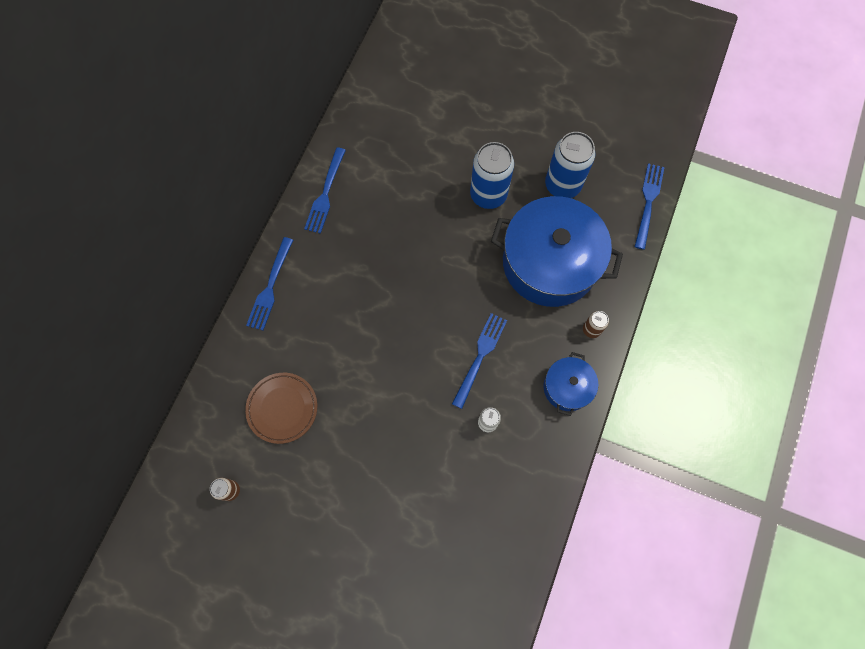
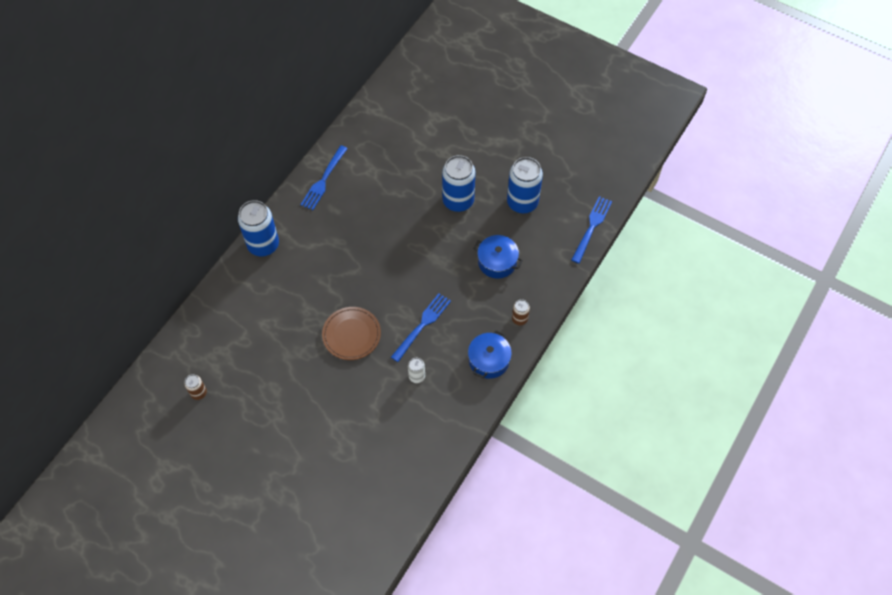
camera: 10 degrees right, 10 degrees down
brown plate [245,373,317,444] -> brown plate moved to [322,307,381,360]
blue fork [246,237,293,330] -> blue can [238,200,279,256]
blue pot [491,196,623,307] -> blue pot [473,235,523,279], size x0.48

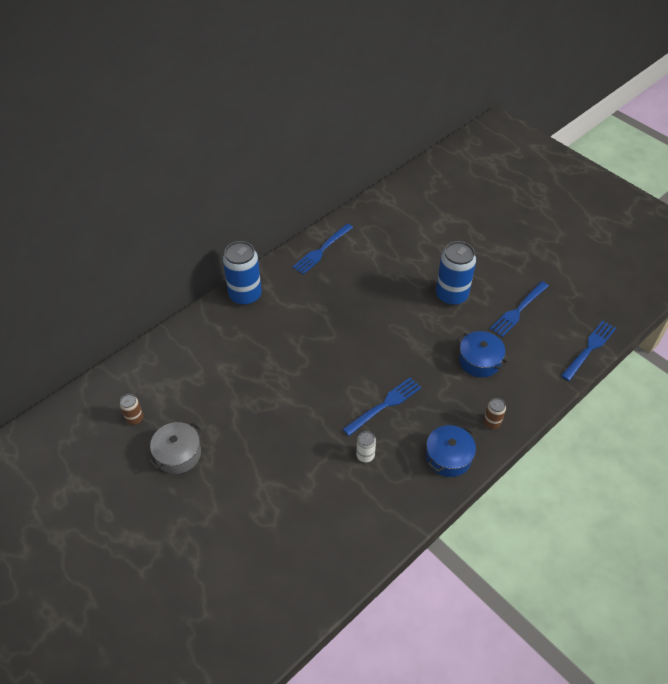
camera: 15 degrees right, 10 degrees down
brown plate [322,307,381,360] -> none
blue can [507,157,543,214] -> blue fork [490,281,549,337]
none -> grey pot [148,422,202,474]

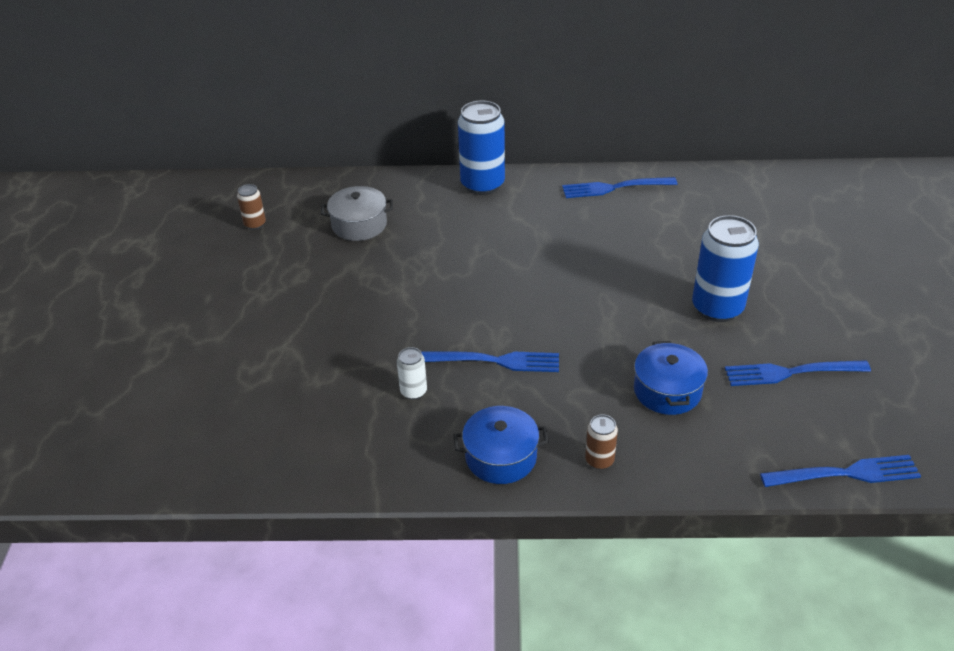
camera: 45 degrees right, 10 degrees down
grey pot [148,422,202,474] -> grey pot moved to [321,186,393,241]

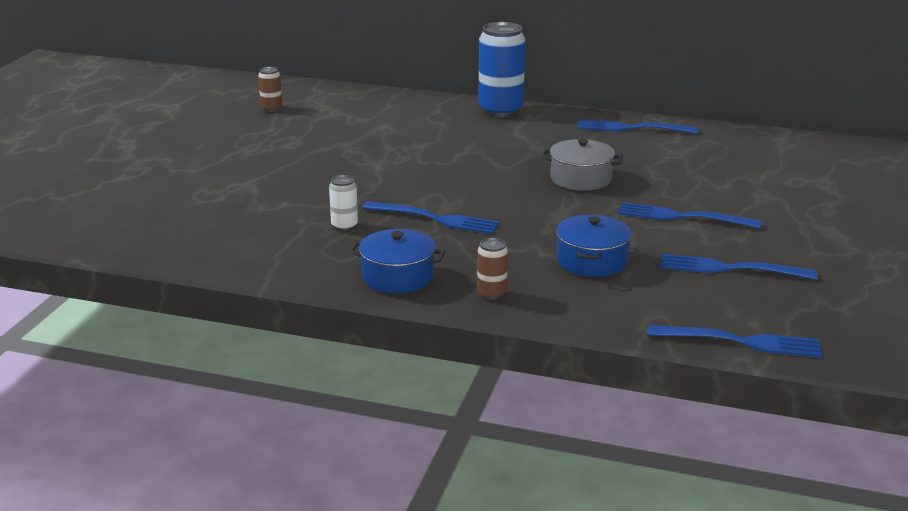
camera: 15 degrees right, 15 degrees down
grey pot [321,186,393,241] -> grey pot moved to [542,139,623,191]
blue can [692,215,759,322] -> blue fork [618,202,762,229]

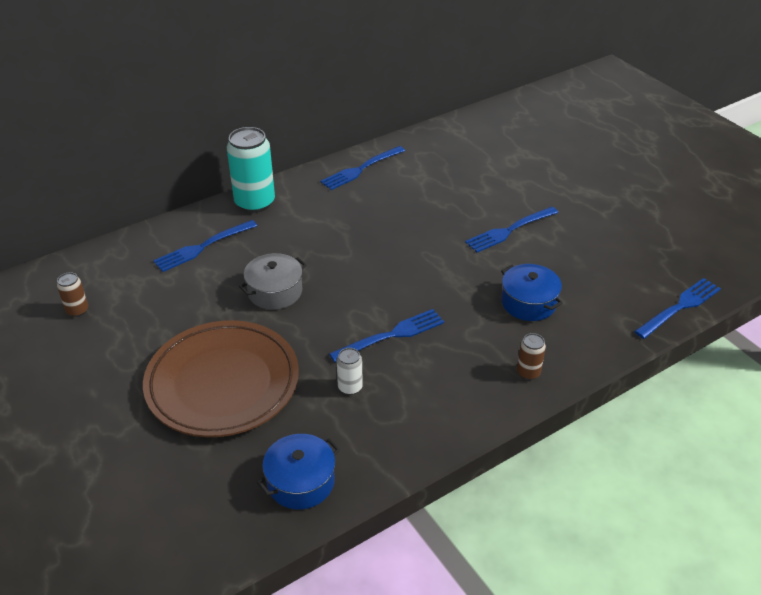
camera: 50 degrees left, 15 degrees up
blue pot [350,229,445,294] -> blue pot moved to [257,434,340,509]
blue can [478,22,526,117] -> turquoise can [227,127,275,213]
grey pot [542,139,623,191] -> grey pot moved to [239,253,307,310]
blue fork [660,254,818,280] -> blue fork moved to [153,220,257,272]
none -> brown plate [143,320,299,437]

